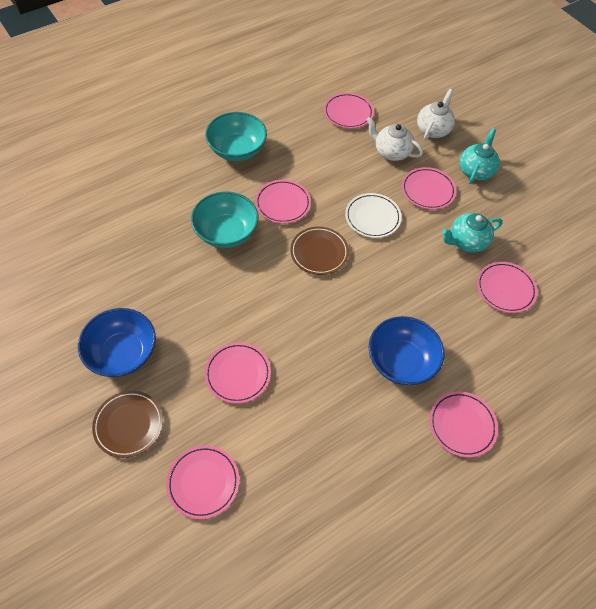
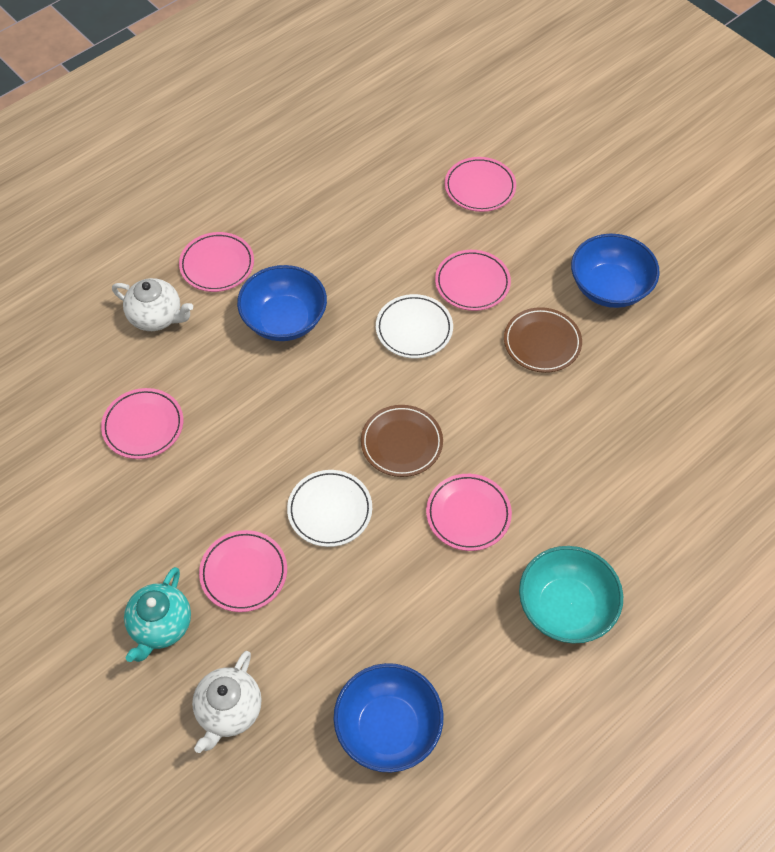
camera: 175 degrees right, 0 degrees up
brown plate [92,391,163,458] -> brown plate moved to [504,307,582,373]
turquoise bowl [191,192,259,248] -> none
pink plate [324,93,374,129] -> blue bowl [333,663,443,773]
white teapot [367,117,423,161] -> white teapot moved to [112,278,193,331]
turquoise teapot [442,213,503,253] -> none
none -> white plate [376,294,453,359]

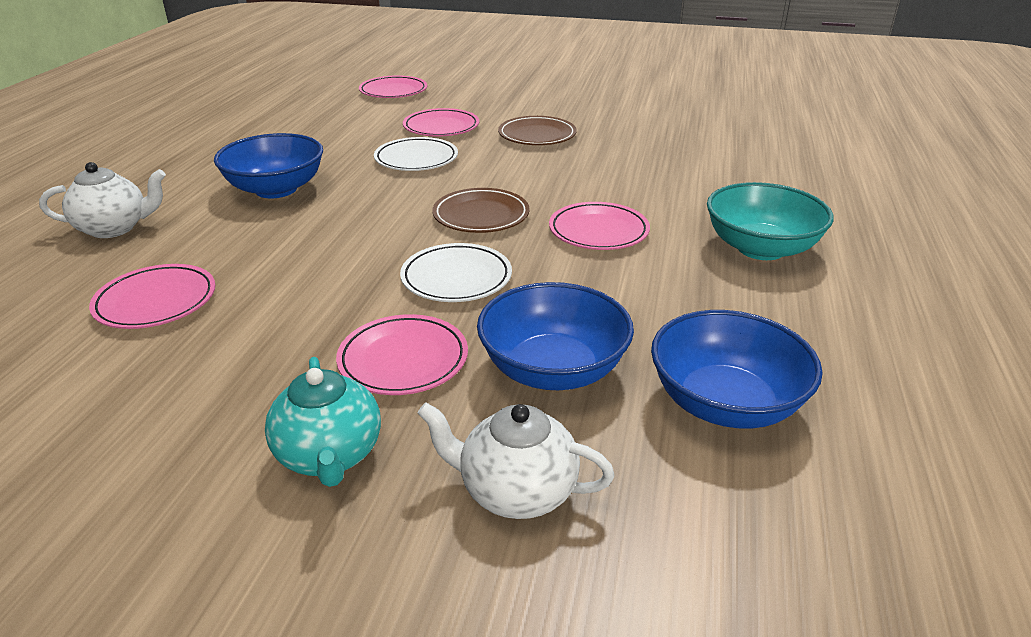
camera: 35 degrees left, 25 degrees down
pink plate [179,232,254,292] -> none
white teapot [192,651,262,753] -> white teapot turned 120 degrees clockwise [417,403,615,519]
blue bowl [571,233,660,308] -> blue bowl moved to [477,282,634,390]

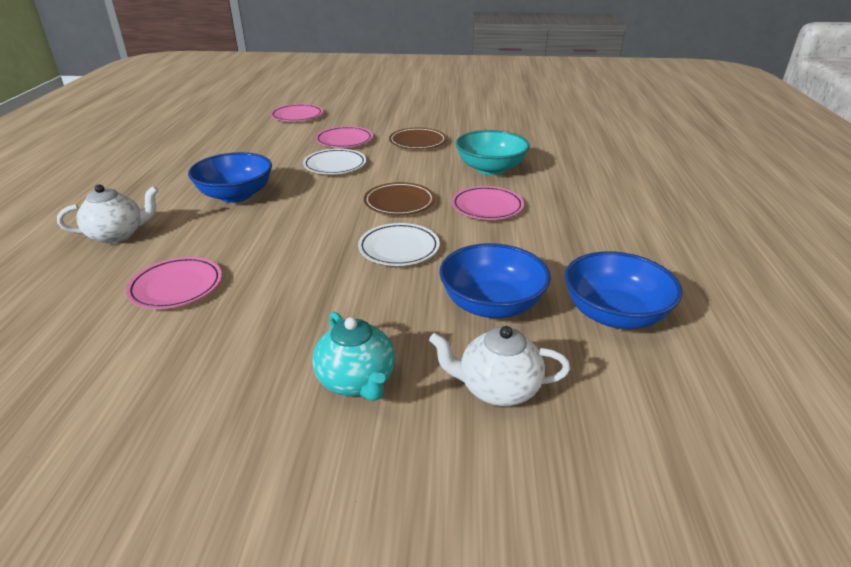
camera: 10 degrees left, 0 degrees up
pink plate [336,314,468,395] -> none
turquoise bowl [707,182,834,260] -> turquoise bowl moved to [455,130,530,175]

